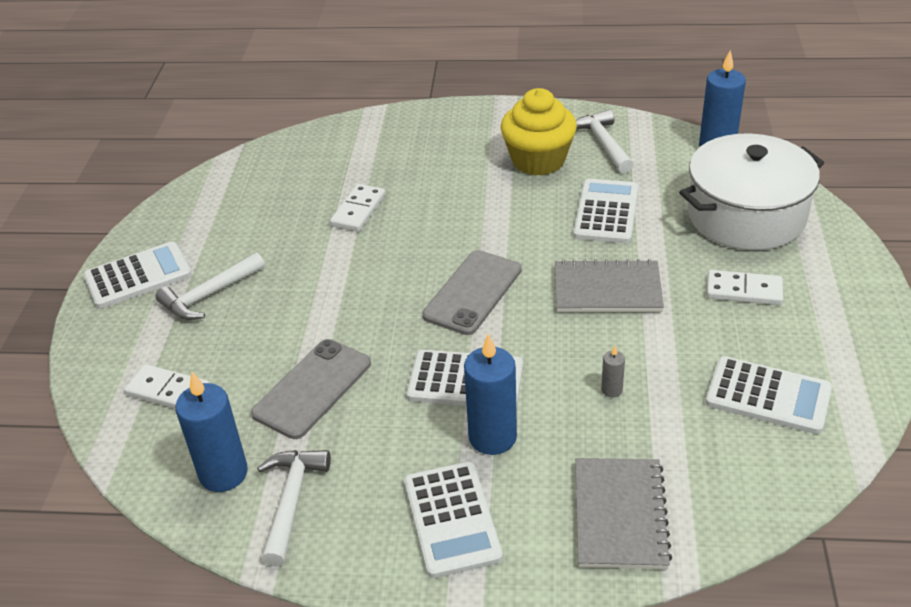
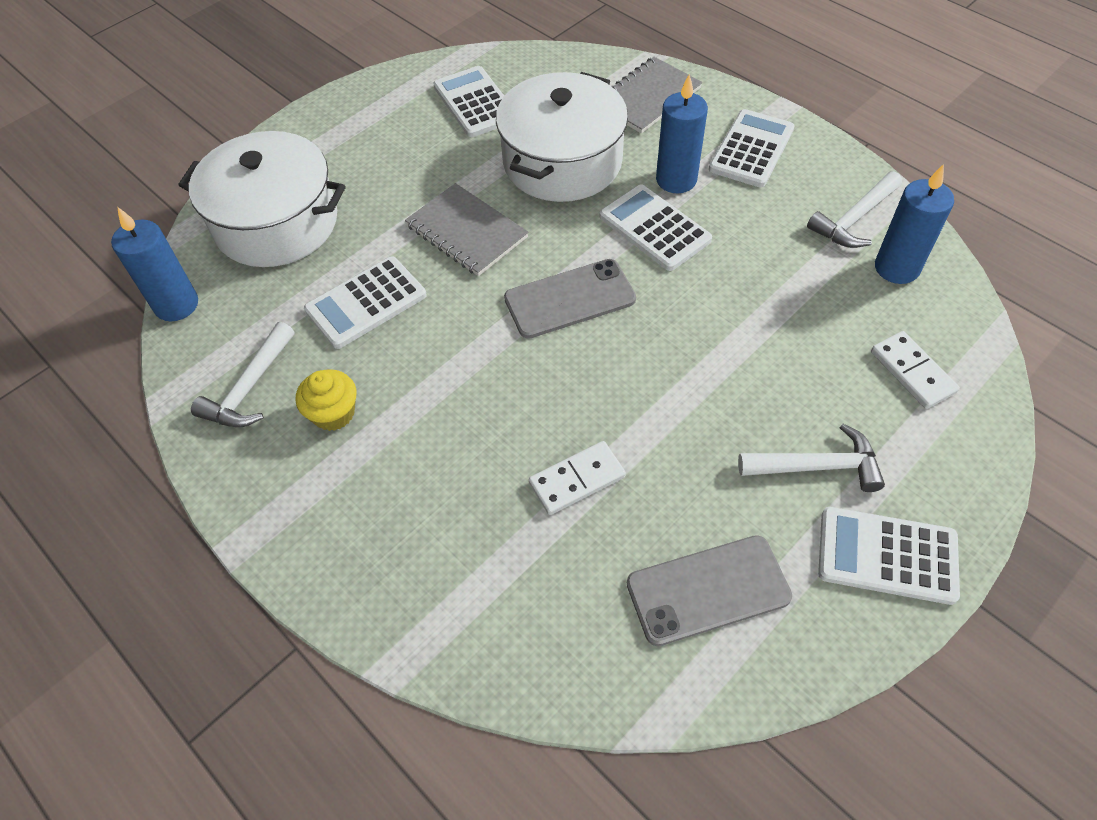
camera: 140 degrees left, 15 degrees up
grey phone [251,339,371,439] -> grey phone moved to [627,535,792,646]
yellow cupcake [501,88,577,176] -> yellow cupcake [296,369,357,431], size x0.59
grey candle [601,346,625,397] -> white pot [496,72,628,202]
white domino [707,270,783,305] -> none

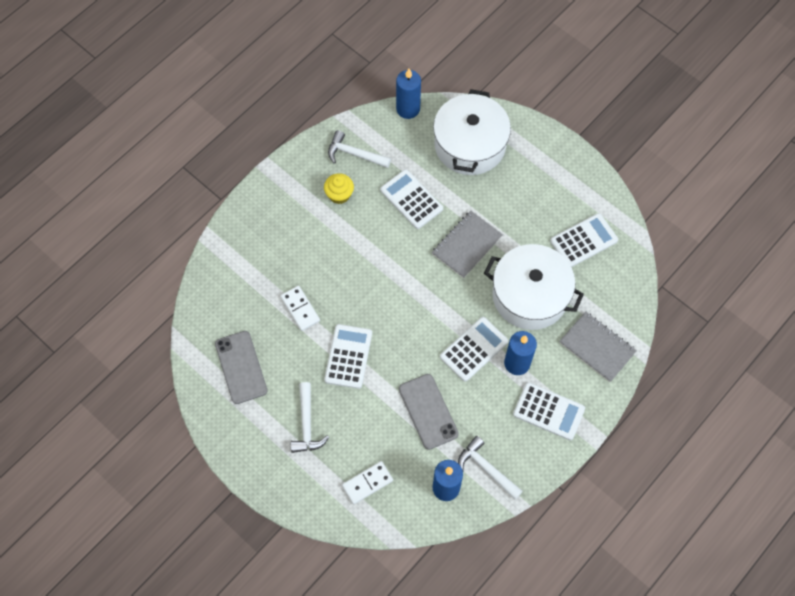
camera: 85 degrees right, 10 degrees up
grey phone [504,259,636,339] -> grey phone moved to [399,374,459,450]
white calculator [818,507,960,605] -> white calculator moved to [324,324,372,389]

